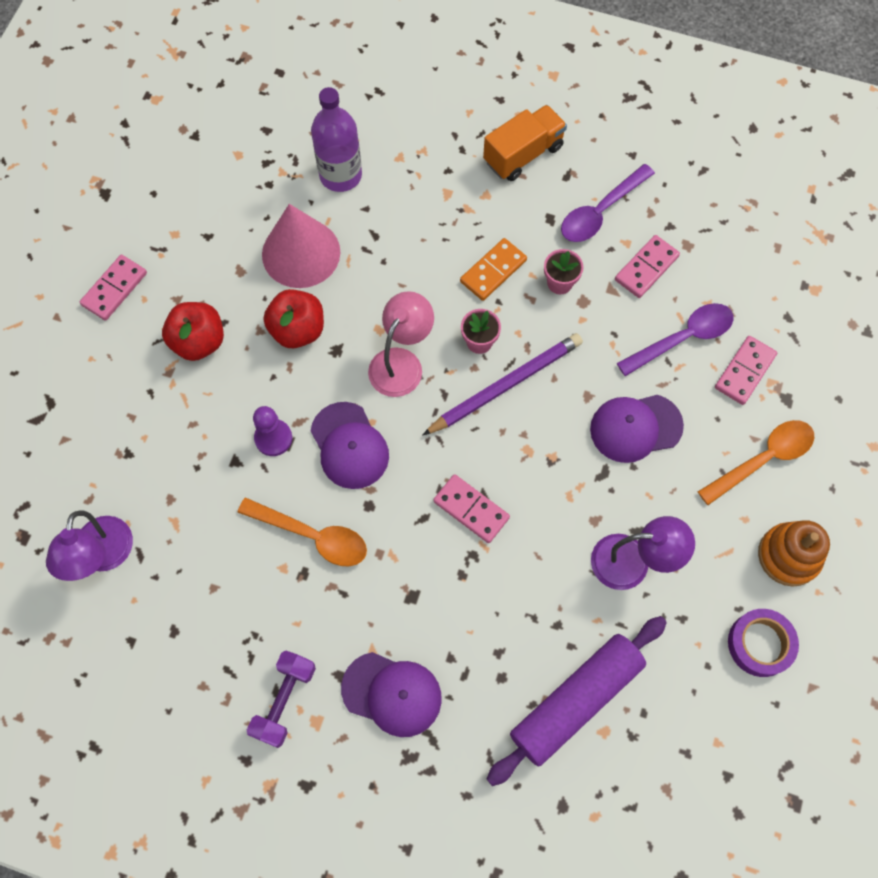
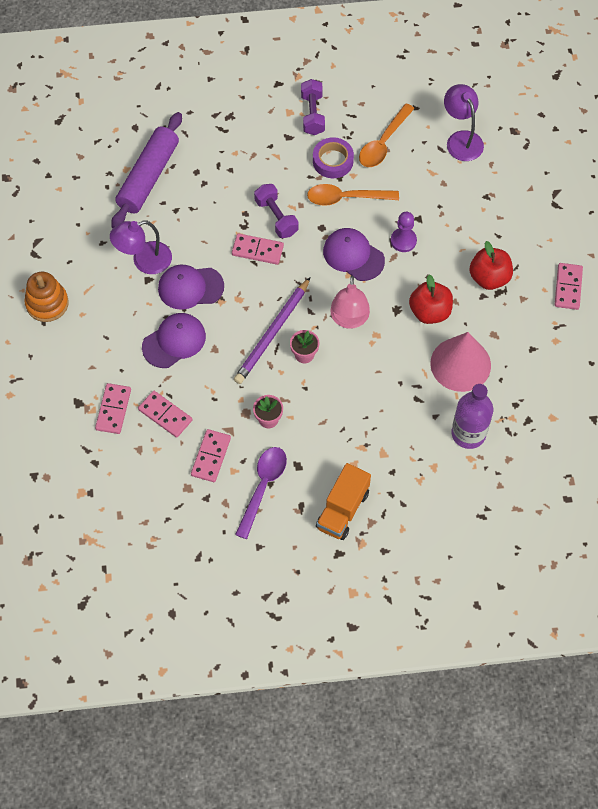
camera: 155 degrees right, 5 degrees down
purple cap [341,652,442,737] -> purple cap moved to [158,265,224,310]
orange domino [460,238,527,301] -> none
purple spoon [617,303,734,376] -> pink domino [138,391,192,438]
orange spoon [698,420,814,505] -> orange spoon moved to [359,103,415,167]
purple tape [728,609,799,677] -> purple tape moved to [313,137,354,178]
none -> purple dumbbell [254,184,299,238]

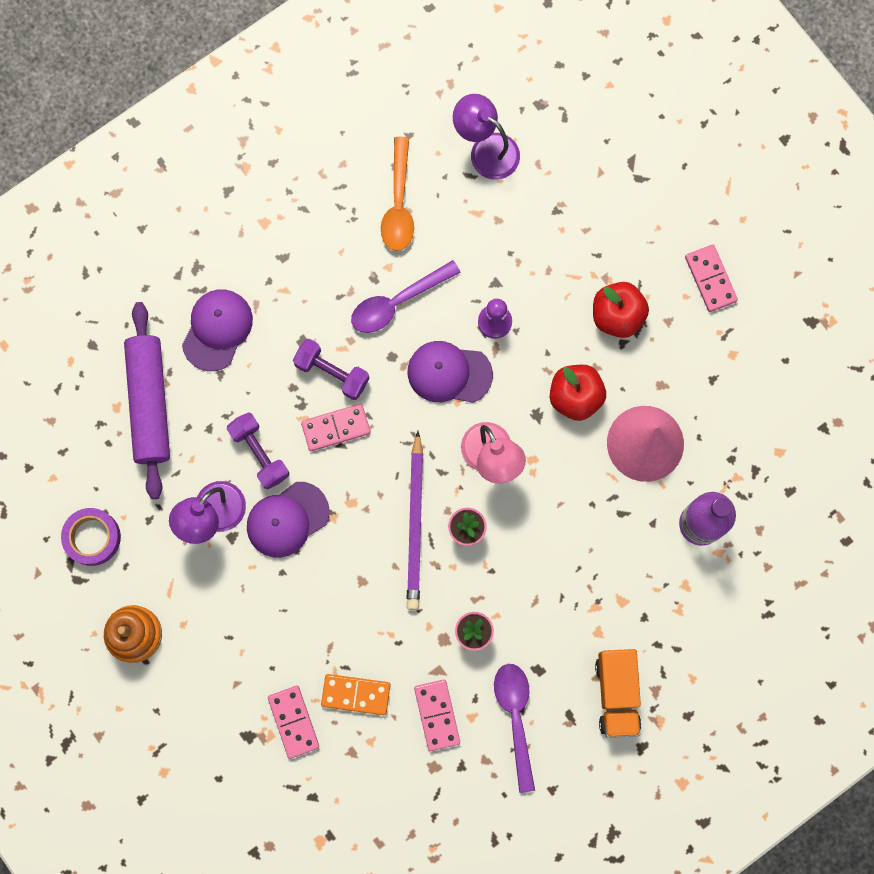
camera: 30 degrees left, 15 degrees up
pink domino [138,391,192,438] -> orange domino [321,674,391,715]
purple cap [142,313,206,368] -> purple cap moved to [182,289,253,371]
purple dumbbell [301,79,325,135] -> purple dumbbell moved to [227,412,289,490]
orange spoon [307,184,399,206] -> purple spoon [351,260,461,333]
purple tape [313,137,354,178] -> purple tape moved to [61,508,121,566]

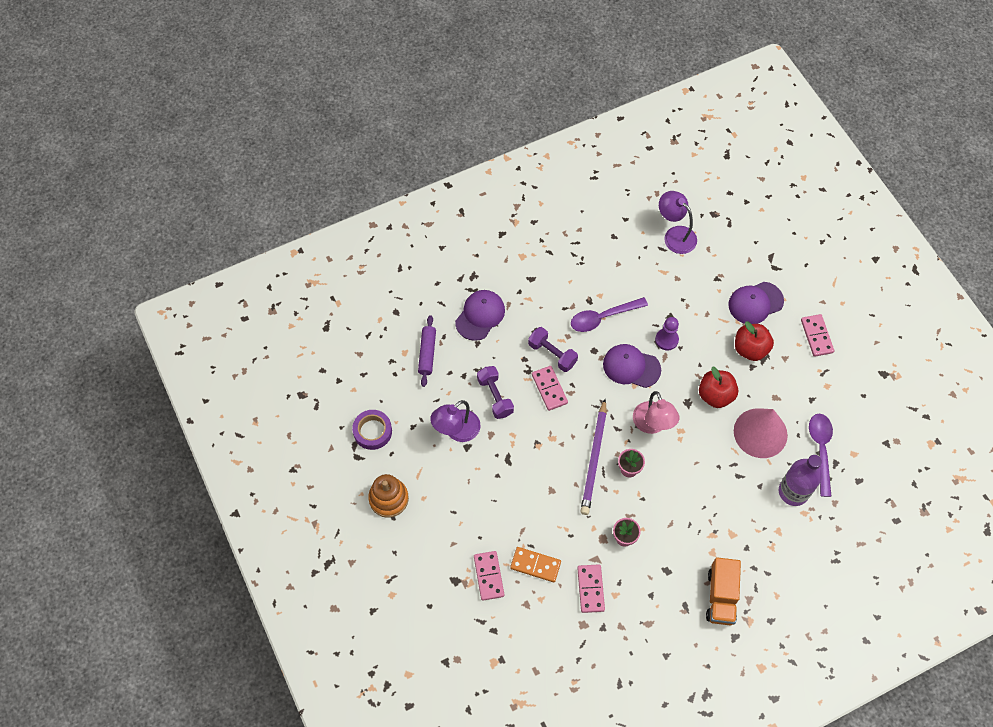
camera: 10 degrees right, 15 degrees down
purple rolling pin [124,302,170,499] -> purple rolling pin [418,315,436,387], size x0.58
purple cap [247,482,330,558] -> purple cap moved to [728,282,784,324]
pink domino [301,404,371,451] -> pink domino turned 75 degrees clockwise [532,366,568,411]
orange spoon [381,137,414,251] -> none
purple spoon [494,664,535,793] -> purple spoon moved to [809,414,833,497]

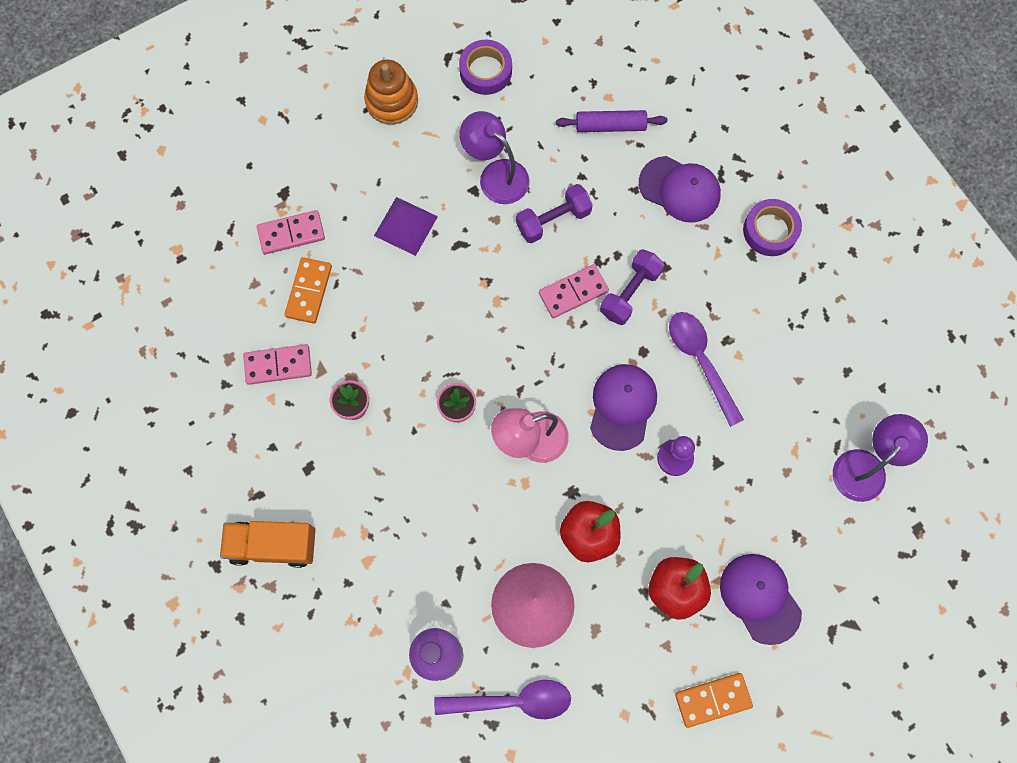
camera: 85 degrees right, 10 degrees up
purple pencil [580,399,607,515] -> none
pink domino [801,314,834,357] -> orange domino [675,673,753,728]
none -> purple pyramid [374,197,438,256]
none -> purple tape [743,199,802,256]

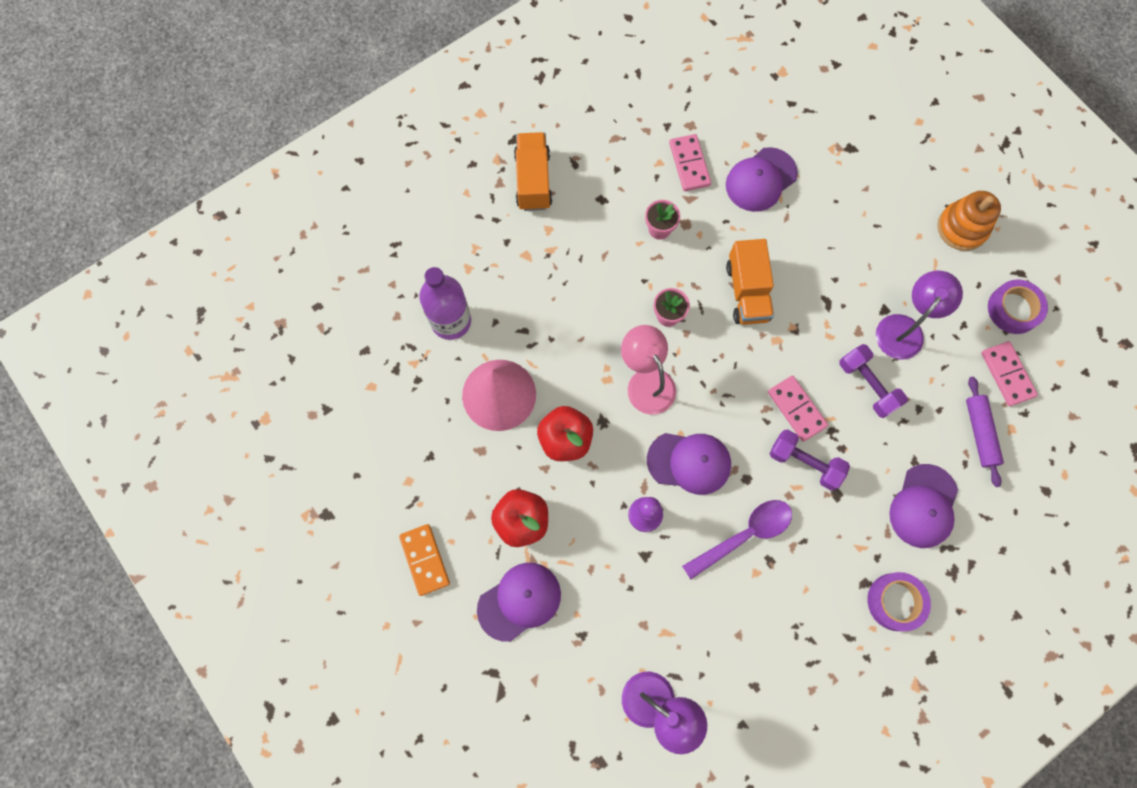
camera: 85 degrees right, 0 degrees up
pink domino [257,210,325,254] -> pink domino moved to [981,341,1038,406]
orange domino [284,257,332,324] -> purple cap [726,147,798,212]
purple pyramid [374,197,438,256] -> none
purple spoon [434,680,571,719] -> none
none -> orange truck [726,239,774,325]

